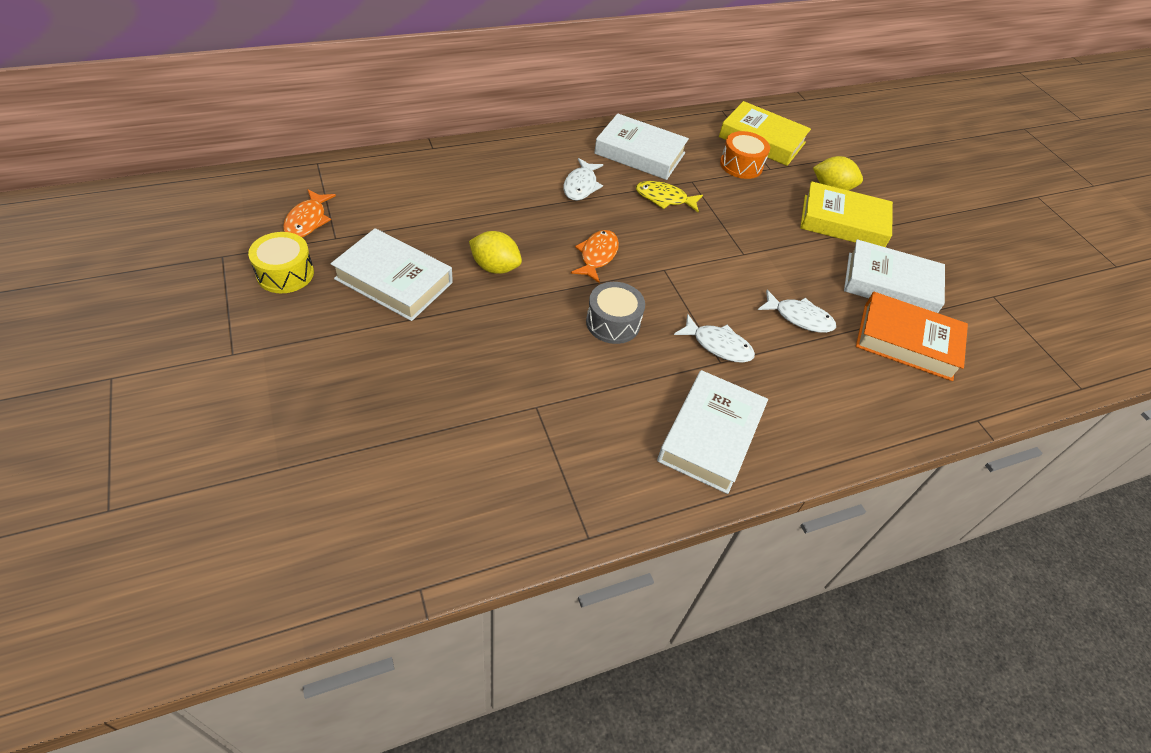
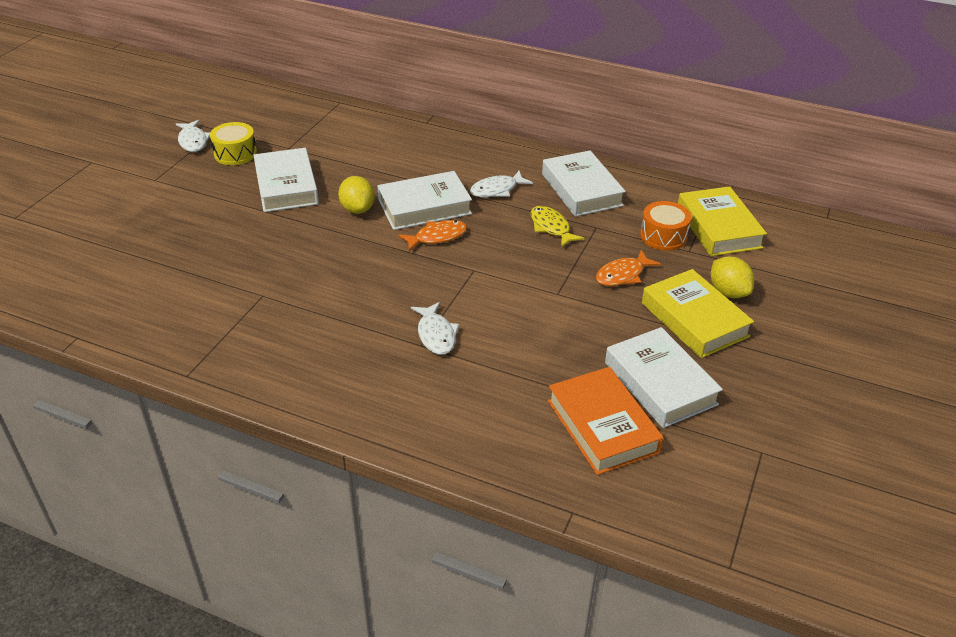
camera: 50 degrees right, 10 degrees down
orange fish [283,189,336,237] -> orange fish moved to [596,250,661,286]
grey drum [586,282,645,344] -> none
white book [657,370,768,494] -> white book moved to [377,171,472,230]
white fish [758,290,836,333] -> white fish moved to [176,120,210,152]

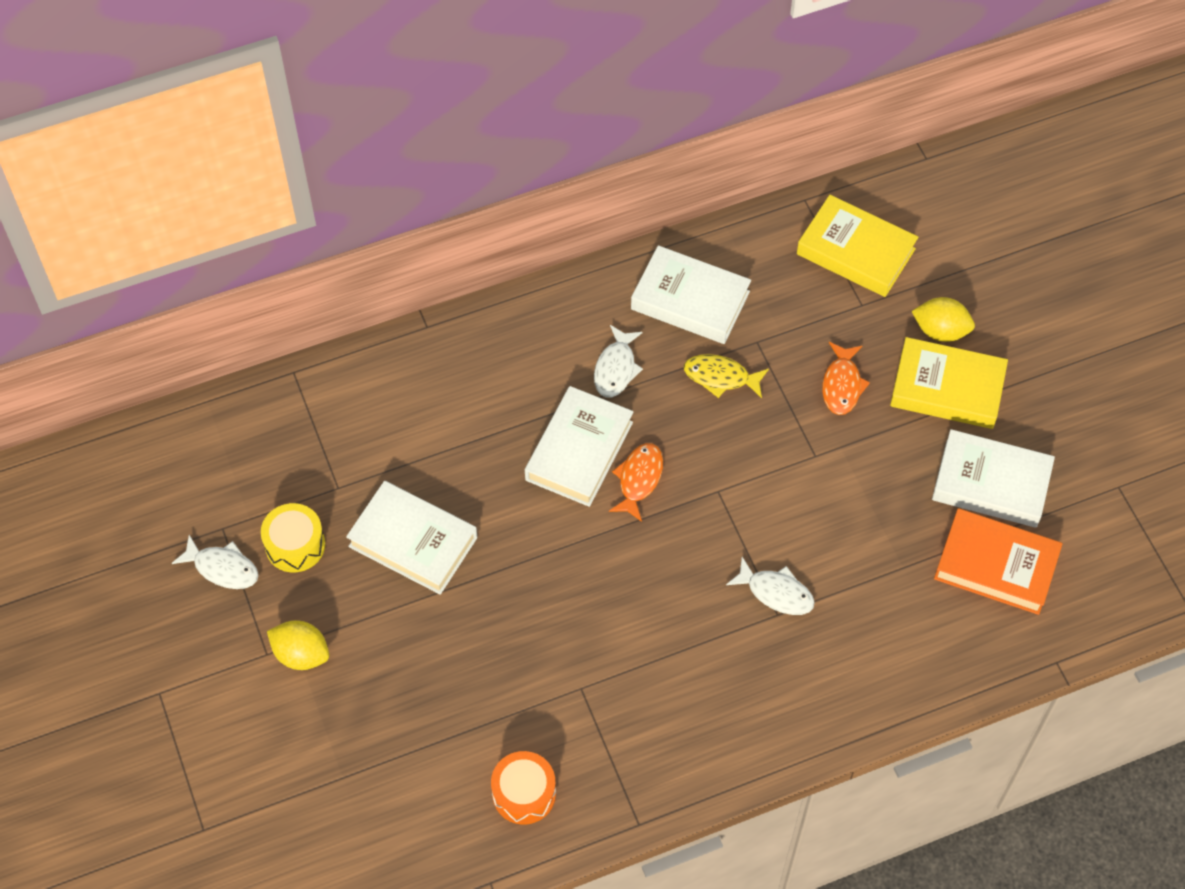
camera: 45 degrees left, 20 degrees up
yellow lemon [338,176,375,214] -> yellow lemon moved to [267,620,329,670]
orange drum [640,201,691,251] -> orange drum moved to [491,751,556,825]

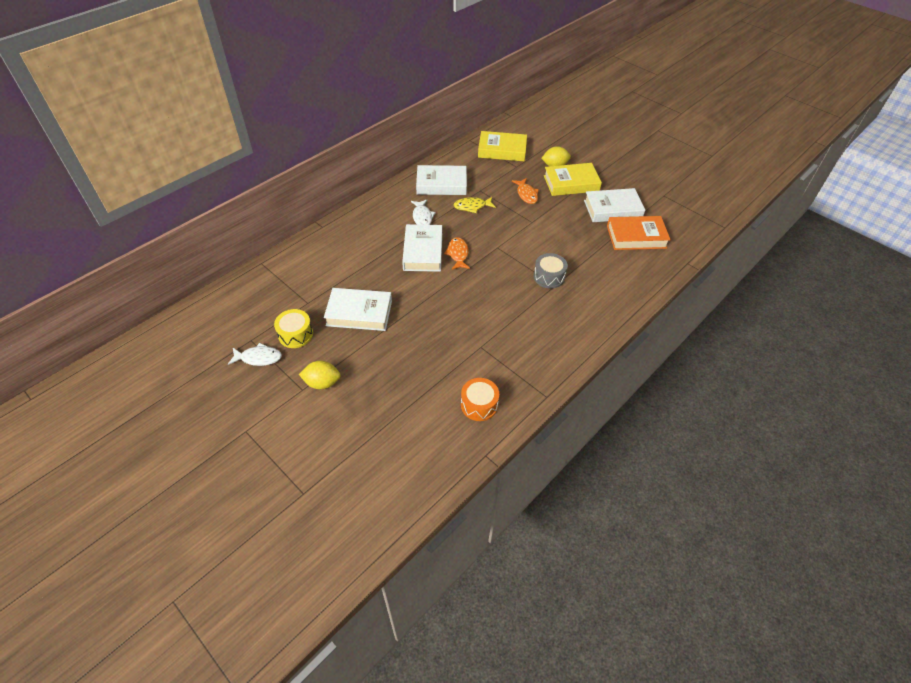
camera: 25 degrees left, 10 degrees down
white fish [726,557,815,615] -> grey drum [534,253,568,289]

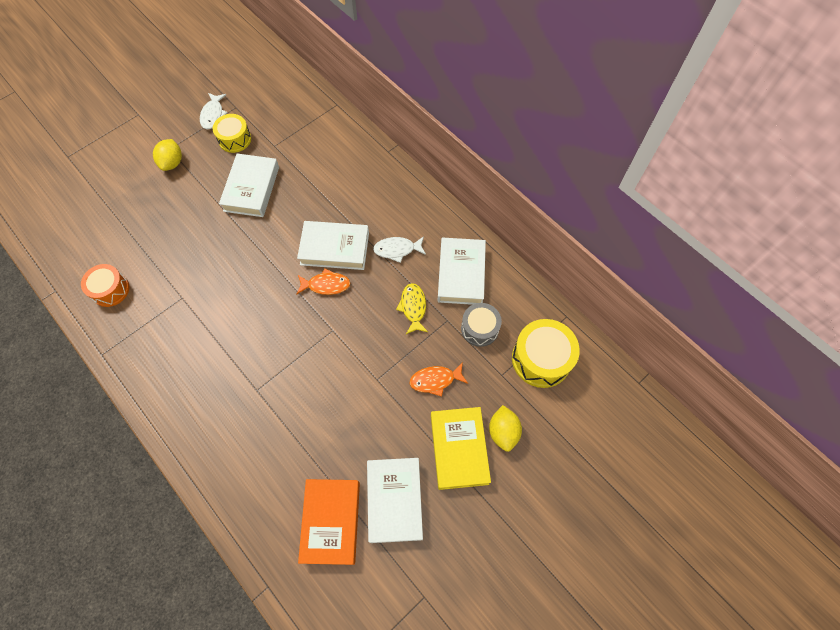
camera: 95 degrees right, 15 degrees up
yellow book [478,131,527,161] -> yellow drum [512,319,580,388]
grey drum [534,253,568,289] -> grey drum moved to [461,303,502,347]

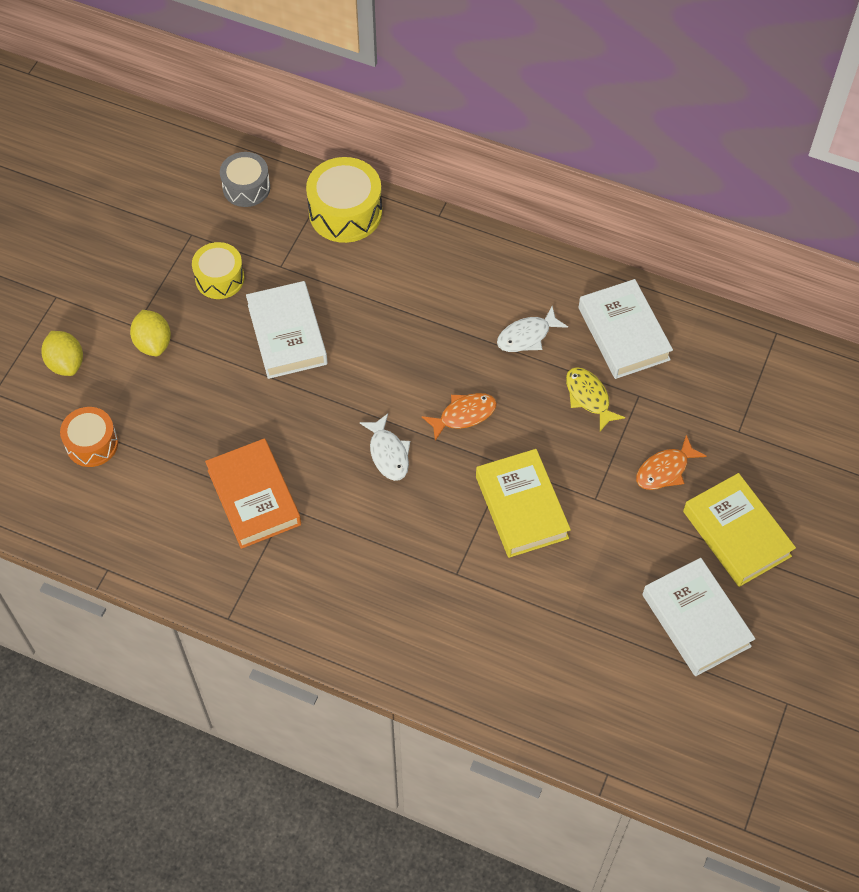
camera: 25 degrees left, 5 degrees down
orange drum [81,264,129,307] -> orange drum moved to [60,407,118,467]
white fish [200,93,227,129] -> white fish moved to [360,414,410,481]
white book [297,221,369,270] -> none
orange book [298,479,360,565] -> orange book moved to [205,438,301,549]
grey drum [461,303,502,347] -> grey drum moved to [220,152,270,207]
yellow lemon [489,405,522,452] -> yellow lemon moved to [41,331,83,376]
yellow drum [512,319,580,388] -> yellow drum moved to [306,157,382,243]
none -> yellow book [476,449,571,558]

